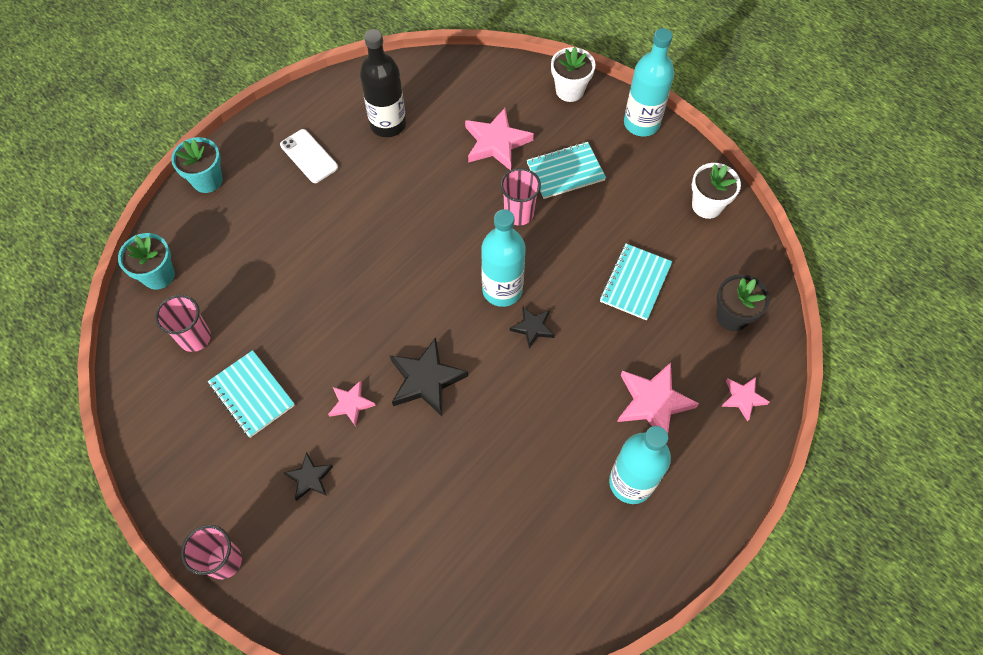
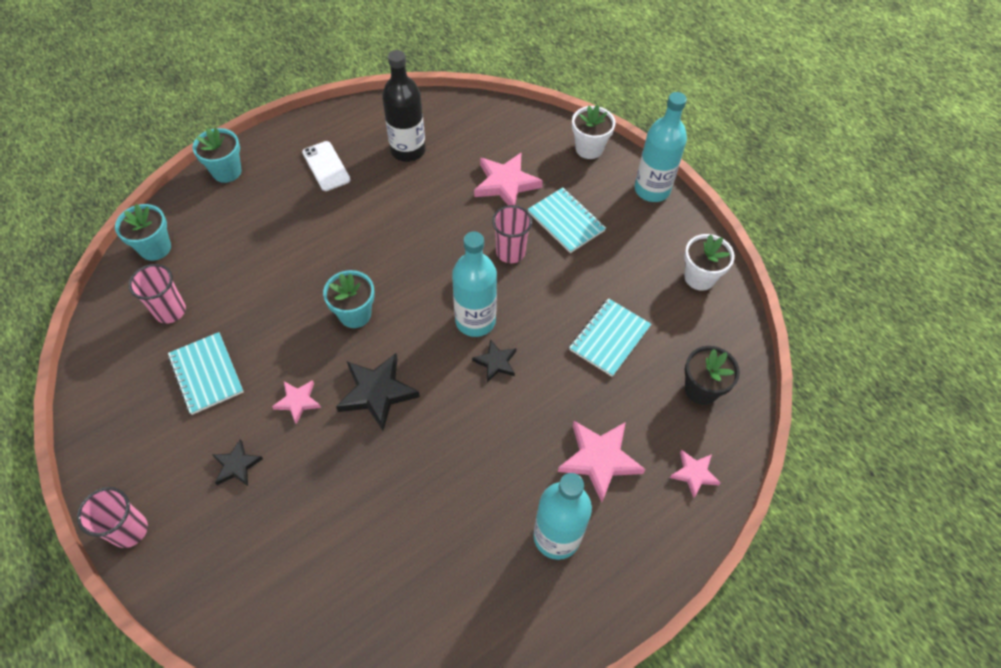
camera: 10 degrees right, 5 degrees down
turquoise notebook [527,142,606,199] -> turquoise notebook turned 60 degrees clockwise [528,188,606,253]
none -> turquoise flower pot [323,270,375,328]

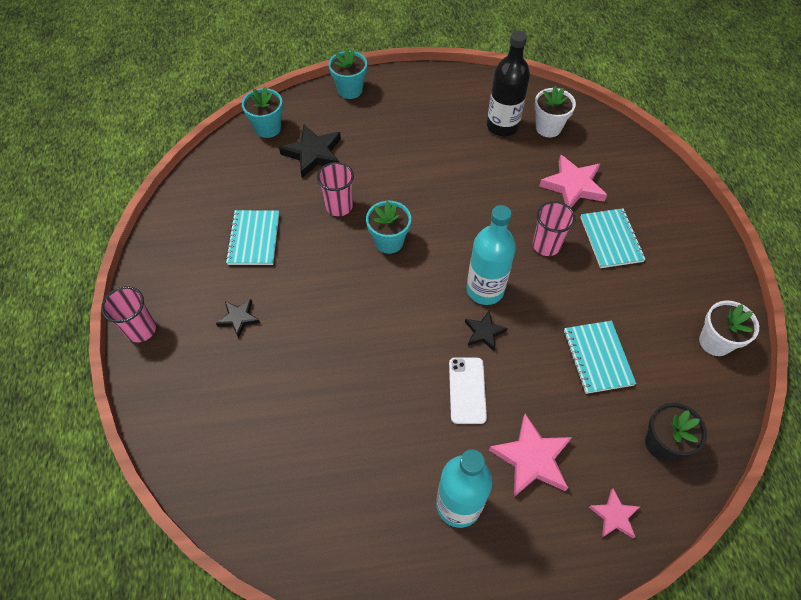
camera: 30 degrees right, 0 degrees up
pink cup [129,264,186,323] -> pink cup moved to [317,162,354,216]
pink star [272,380,321,424] -> none
white phone [302,141,351,191] -> white phone moved to [449,358,487,424]
black star [336,353,420,431] -> black star moved to [279,125,341,178]
turquoise notebook [569,298,651,377] -> turquoise notebook turned 75 degrees counterclockwise [564,321,636,394]
white flower pot [572,105,615,159] -> white flower pot moved to [534,86,576,137]
turquoise bottle [634,92,687,202] -> none

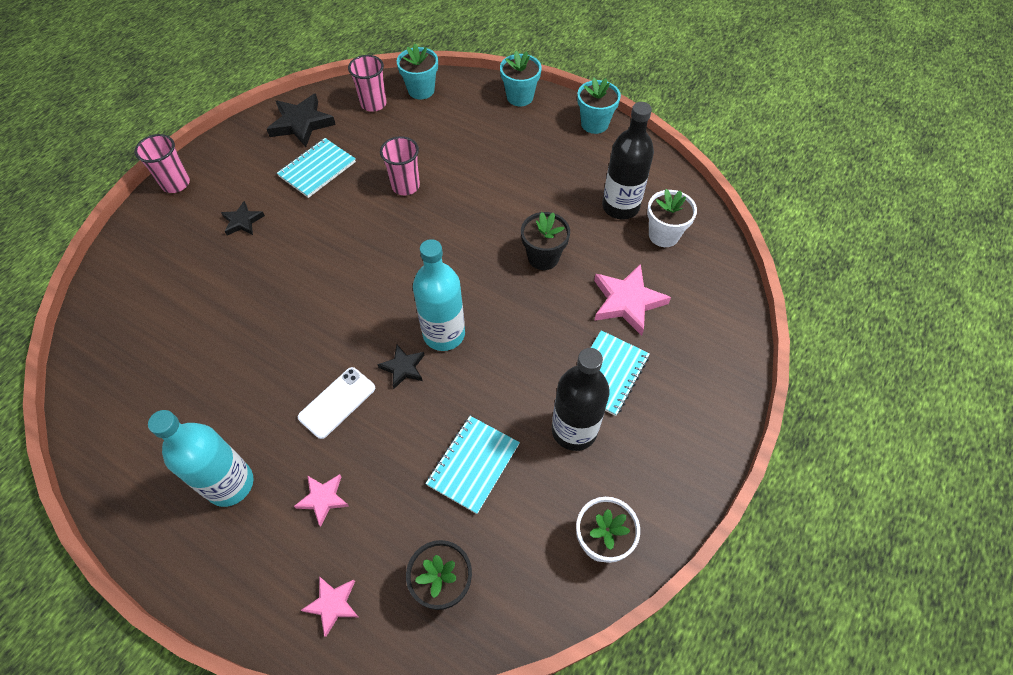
camera: 40 degrees right, 0 degrees up
black star [279,125,341,178] -> black star moved to [267,94,336,147]
turquoise flower pot [366,201,411,254] -> turquoise flower pot moved to [577,78,621,134]
pink star [489,414,572,497] -> pink star [294,474,349,527], size x0.57
pink cup [533,201,576,256] -> pink cup moved to [348,55,387,112]
none -> black flower pot [521,212,570,270]
none -> black bottle [552,348,610,451]

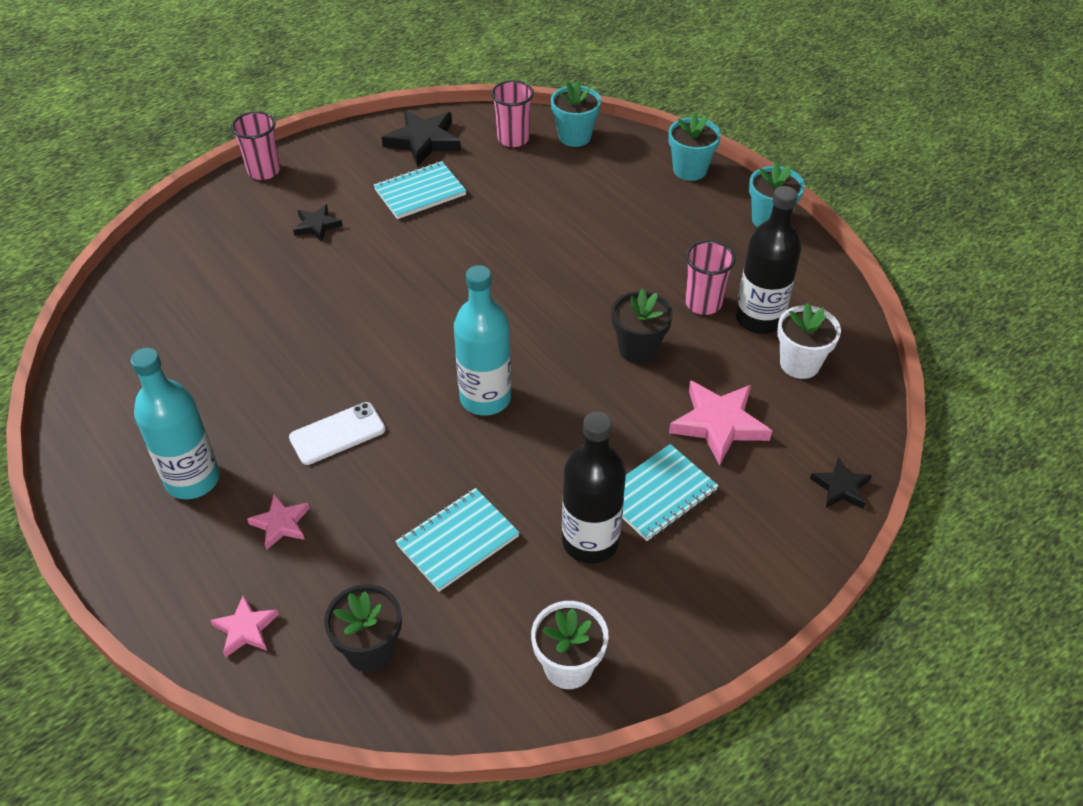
camera: 20 degrees right, 10 degrees down
black star [377,345,424,389] -> black star moved to [810,458,872,509]
pink cup [380,136,420,195] -> pink cup moved to [685,240,736,315]

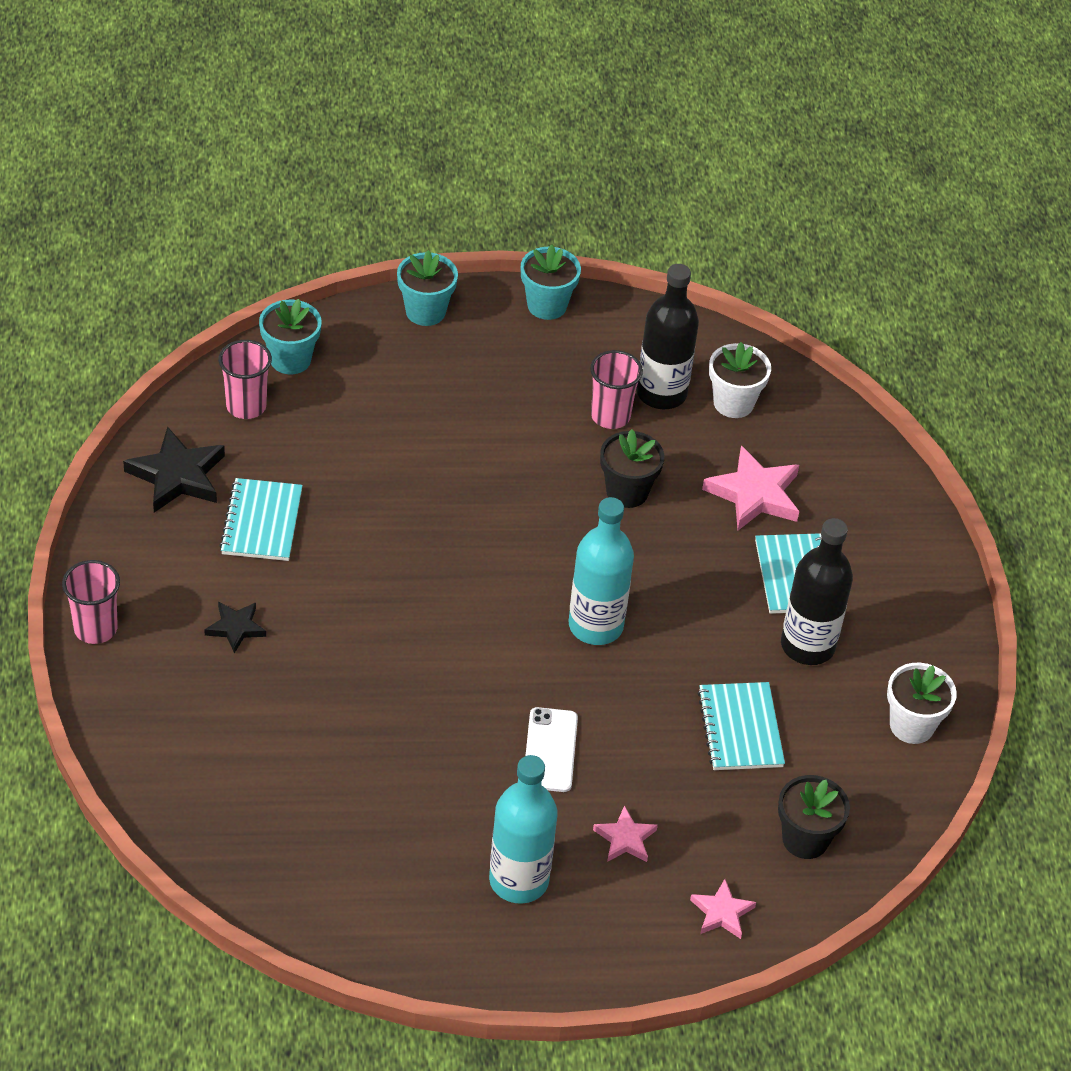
camera: 60 degrees left, 0 degrees up
black star [810,458,872,509] -> none

